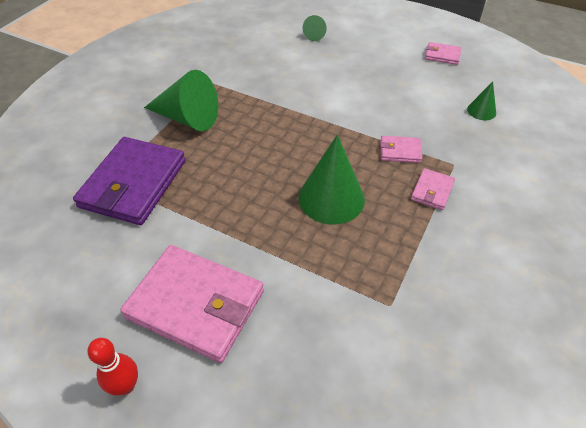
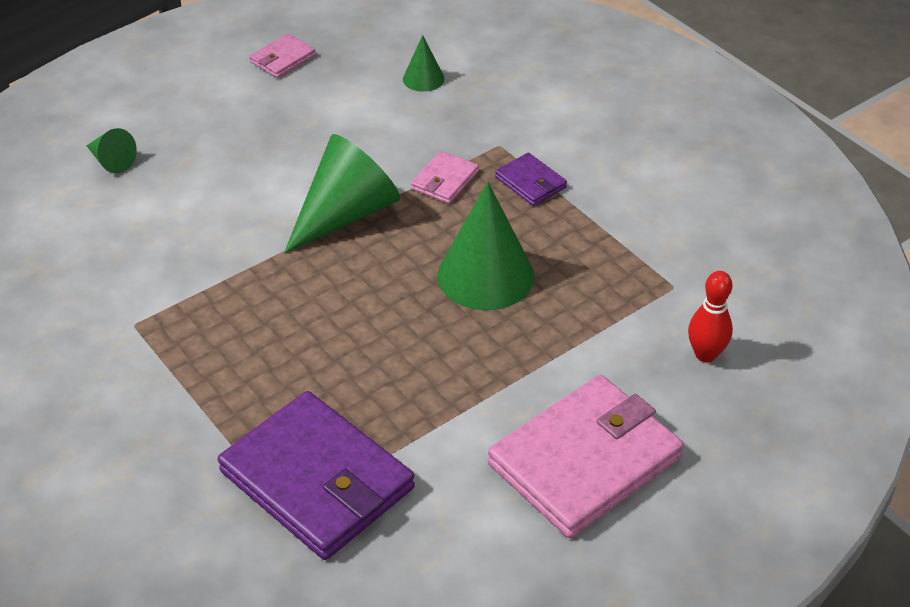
camera: 65 degrees left, 5 degrees down
red bowling pin [87,338,138,395] -> red bowling pin moved to [688,271,733,362]
green cone [144,70,218,131] -> green cone moved to [284,134,400,254]
pink wallet [411,168,455,210] -> purple wallet [495,153,567,206]

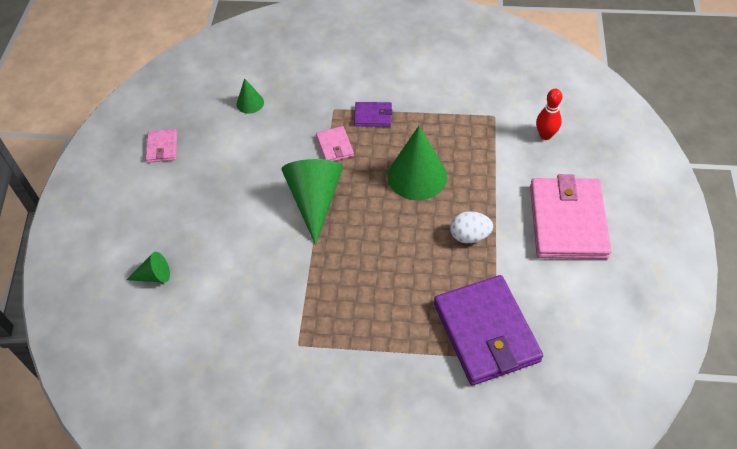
camera: 45 degrees left, 10 degrees up
purple wallet [218,391,415,560] -> purple wallet turned 75 degrees clockwise [434,275,543,385]
none -> white egg [450,211,493,243]

